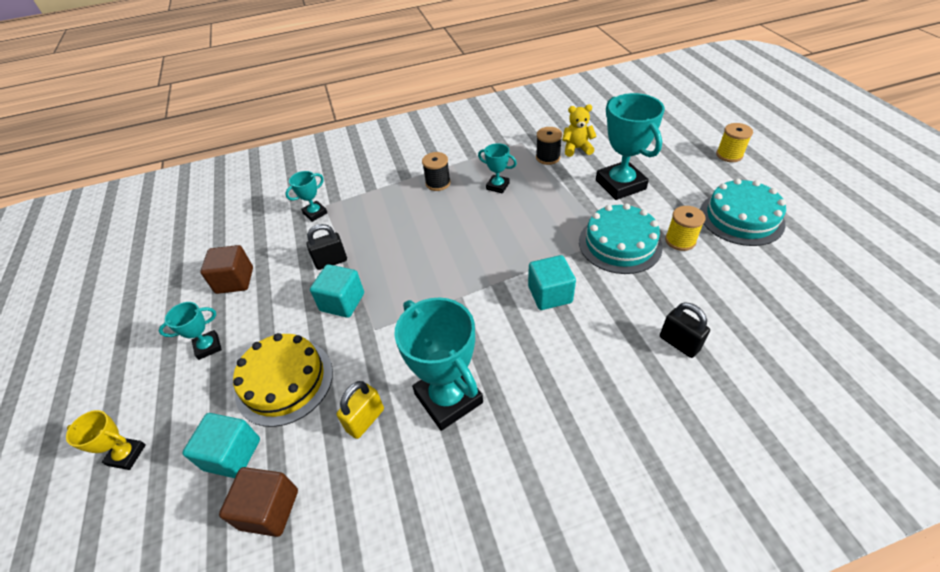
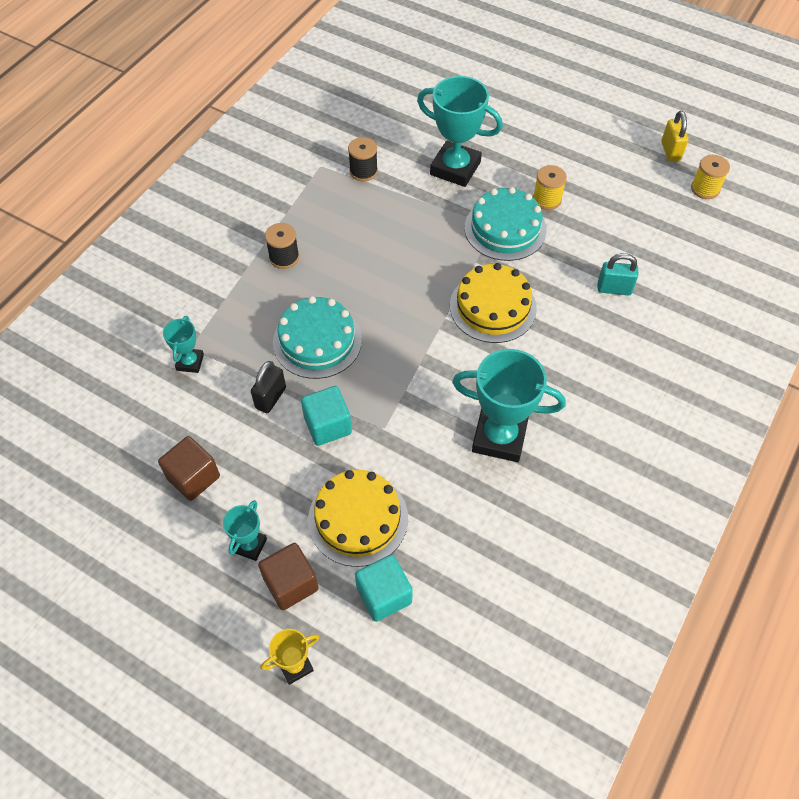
camera: 45 degrees left, 10 degrees up
brown cube [219,467,298,537] -> brown cube moved to [258,543,319,610]
yellow padlock [336,381,384,439] -> yellow padlock moved to [662,111,688,162]
turquoise trophy [478,143,517,194] -> none
turquoise cube [528,255,576,310] -> yellow cake [450,263,537,343]
yellow teddy bear [562,104,597,157] -> none
black padlock [660,302,710,358] -> turquoise padlock [598,253,638,295]
turquoise cake [700,178,786,246] -> turquoise cake moved to [273,296,362,379]
yellow spool [716,123,753,162] -> yellow spool moved to [691,155,730,199]

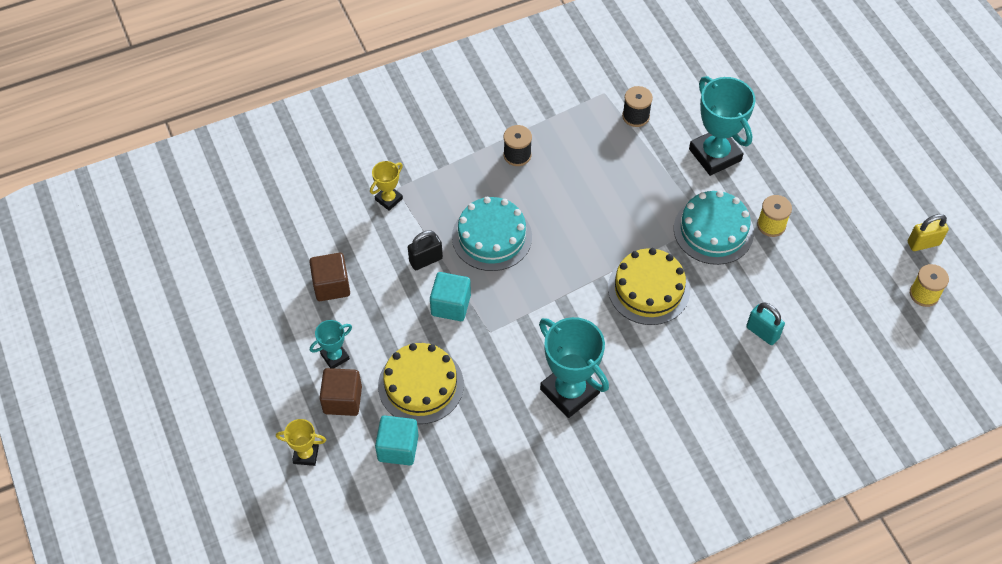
camera: 35 degrees right, 0 degrees up
turquoise trophy [163,316,204,373] -> yellow trophy [370,161,403,211]
yellow padlock [662,111,688,162] -> yellow padlock turned 45 degrees clockwise [908,214,949,251]

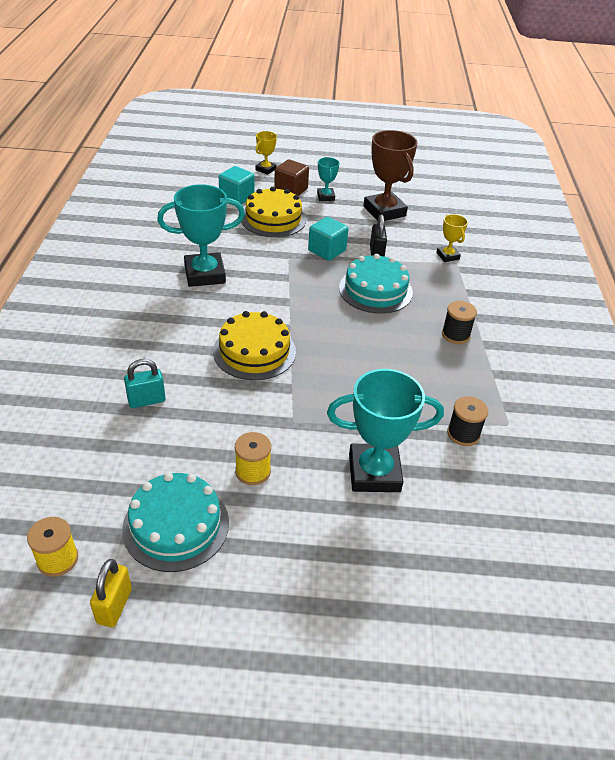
camera: 115 degrees right, 15 degrees down
brown cube [309,253,350,301] -> brown trophy [363,130,417,221]
turquoise cake [674,190,754,265] -> turquoise cake moved to [122,472,229,572]

